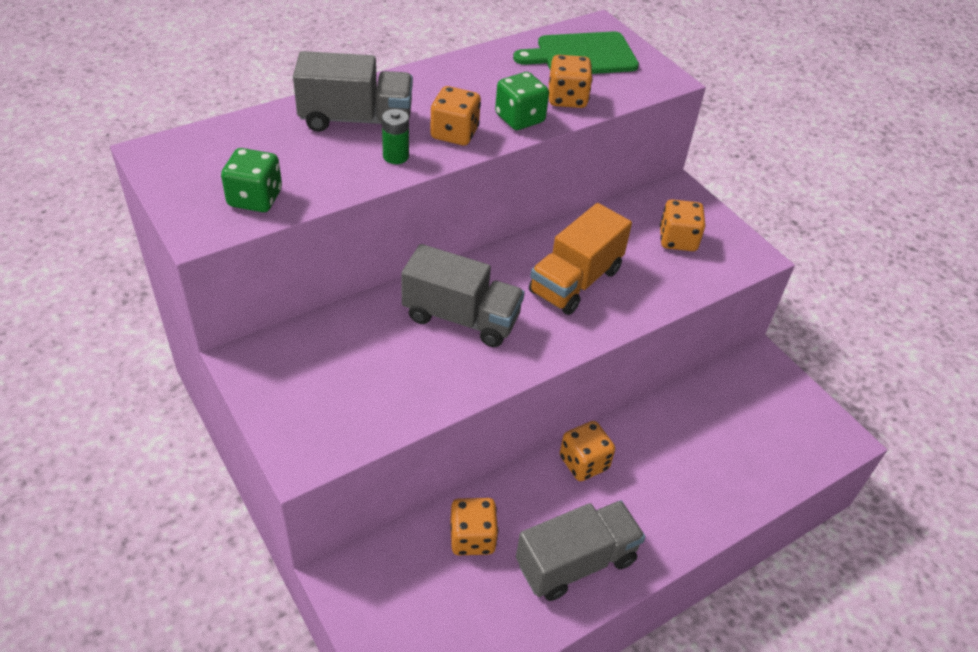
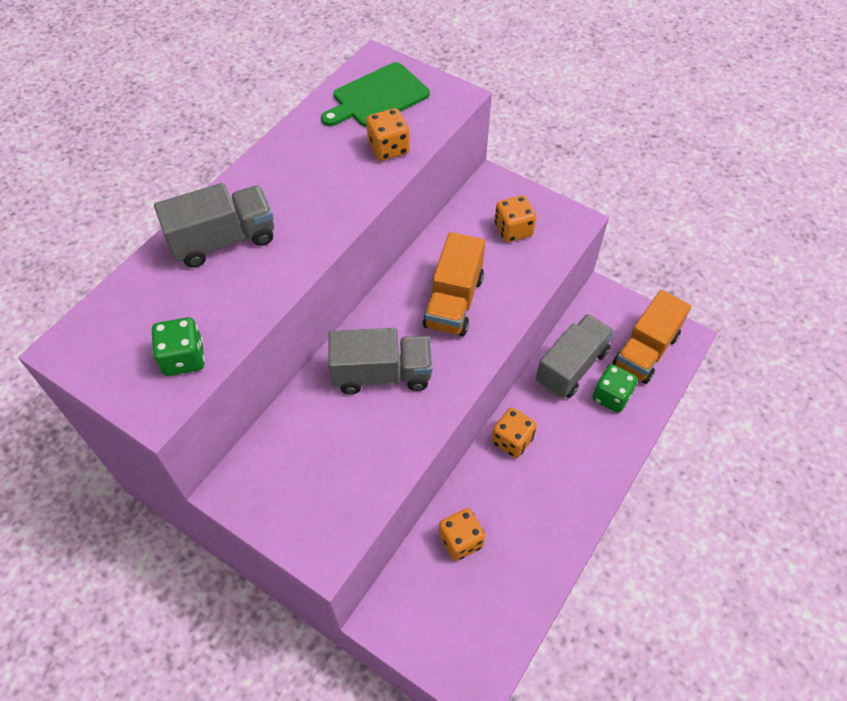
camera: 20 degrees left, 10 degrees up
green battery [382,109,409,164] -> none
orange dice [430,86,481,145] -> none
green dice [495,72,549,130] -> green dice moved to [593,364,638,413]
grey truck [516,500,645,601] -> grey truck moved to [536,314,614,398]
none -> orange truck [613,290,691,384]

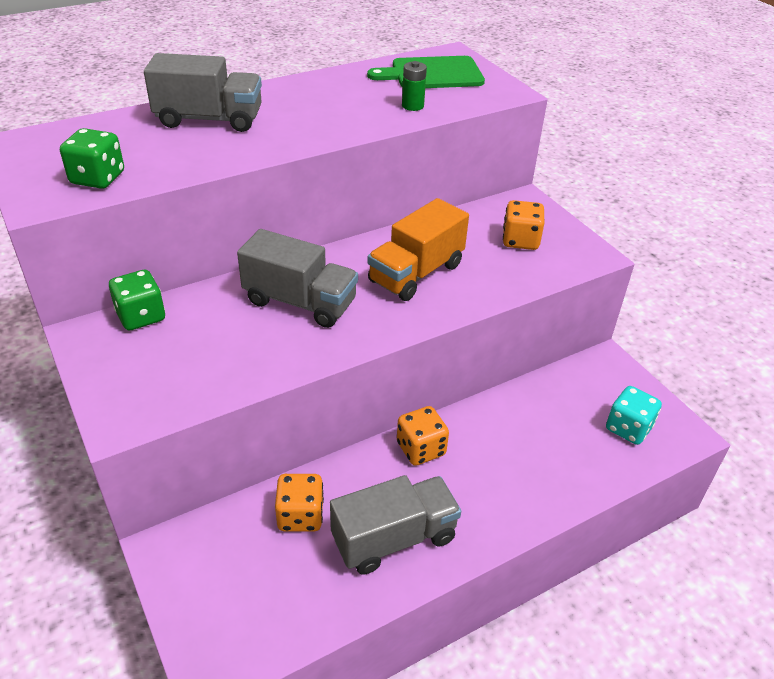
camera: 25 degrees right, 15 degrees down
orange dice [366,108,410,161] -> green battery [402,61,427,111]
grey truck [536,314,614,398] -> grey truck moved to [330,475,461,574]
green dice [593,364,638,413] -> green dice moved to [109,270,165,330]
orange truck [613,290,691,384] -> turquoise dice [606,386,662,445]

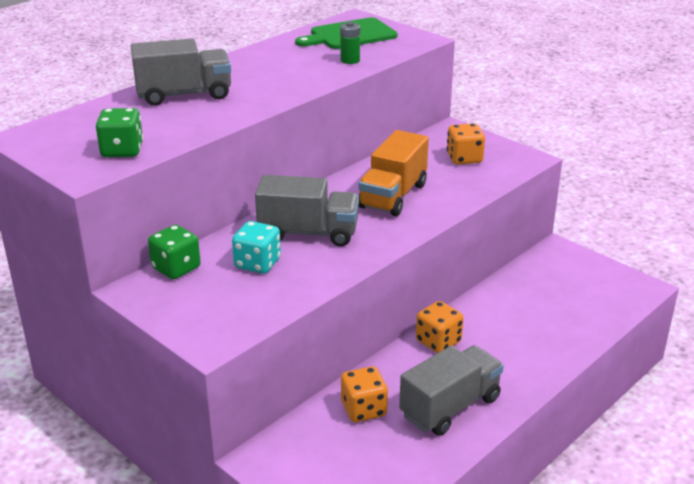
camera: 15 degrees left, 10 degrees down
turquoise dice [606,386,662,445] -> turquoise dice moved to [232,221,281,274]

